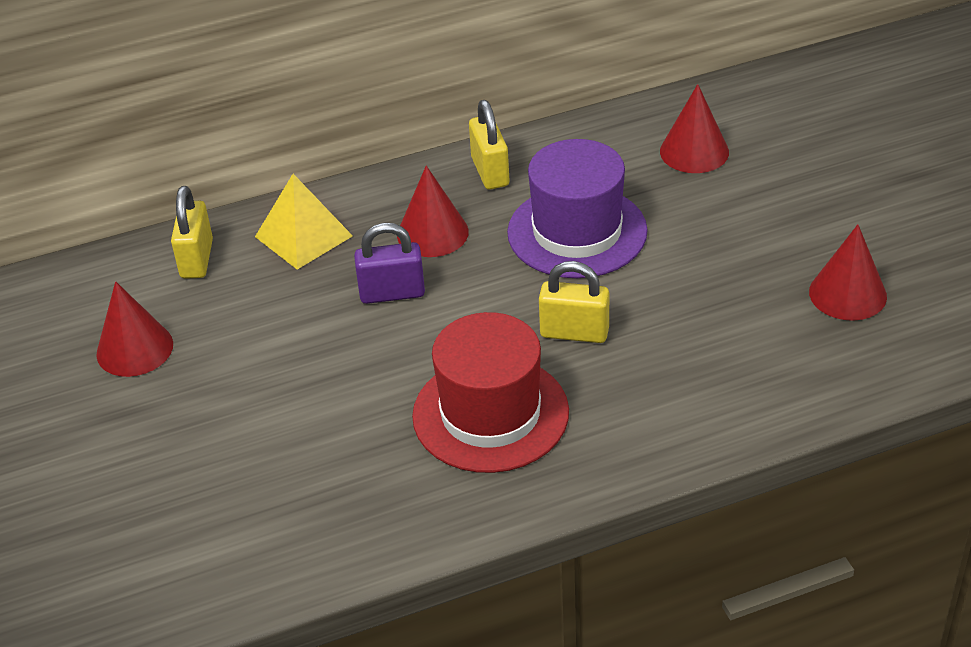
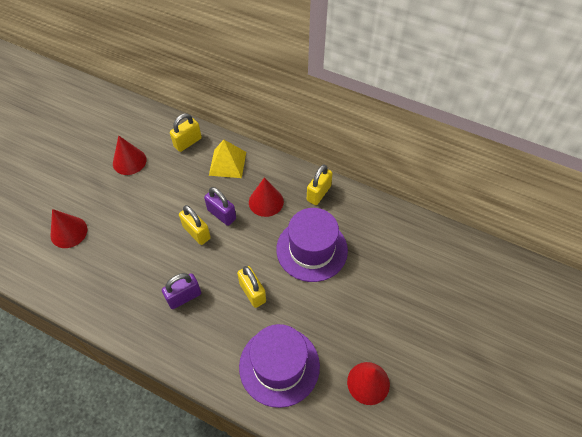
camera: 45 degrees right, 15 degrees up
red hat [412,312,569,473] -> purple padlock [162,273,201,309]
red cone [660,84,729,173] -> red cone moved to [50,209,87,248]
none -> yellow padlock [179,205,211,245]
none -> purple hat [239,324,320,408]

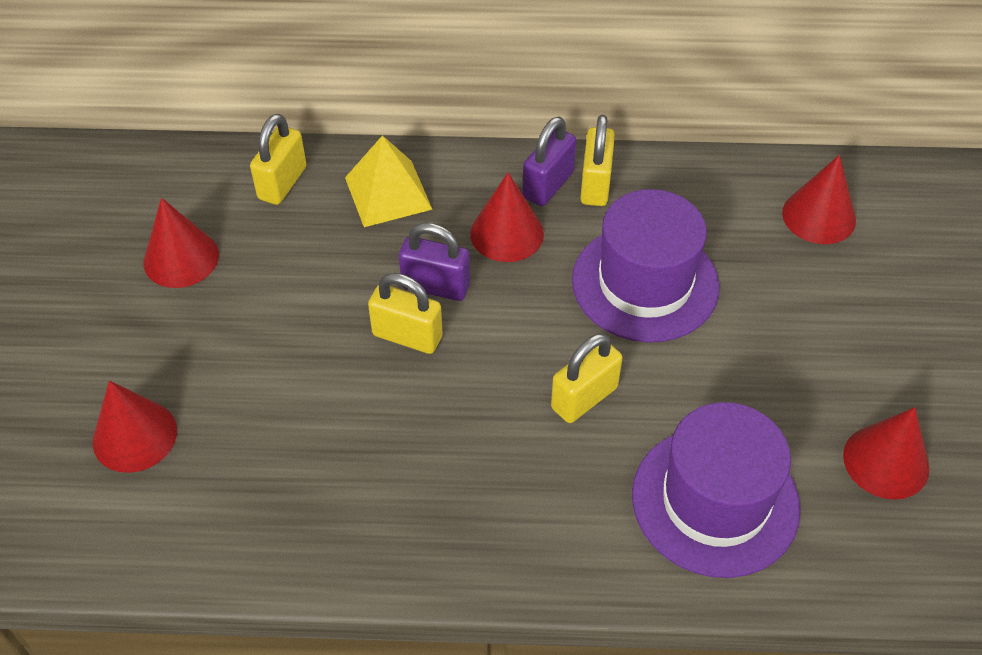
camera: 25 degrees left, 5 degrees down
purple padlock [162,273,201,309] -> purple padlock moved to [522,117,576,206]
yellow padlock [237,266,266,308] -> yellow padlock turned 75 degrees counterclockwise [551,333,622,423]
none -> red cone [782,155,856,244]

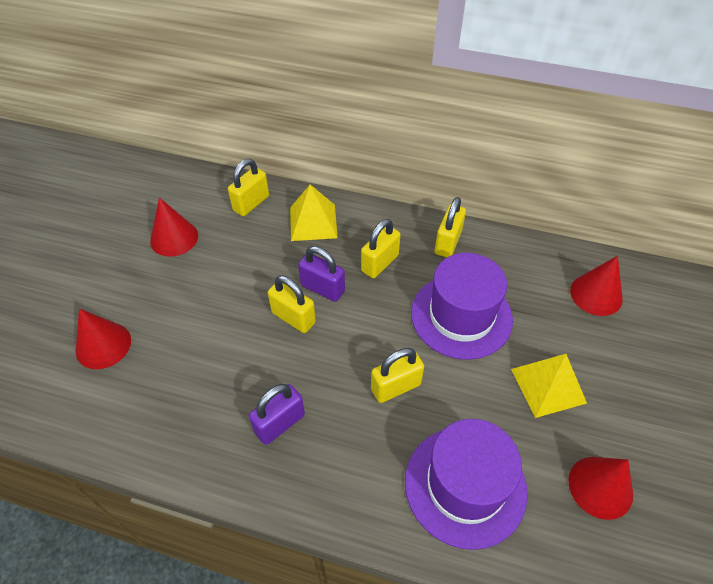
camera: 15 degrees right, 0 degrees up
red cone [470,173,544,262] -> yellow padlock [361,219,400,278]
purple padlock [522,117,576,206] -> purple padlock moved to [249,384,305,445]
none -> yellow pyramid [511,354,587,418]

